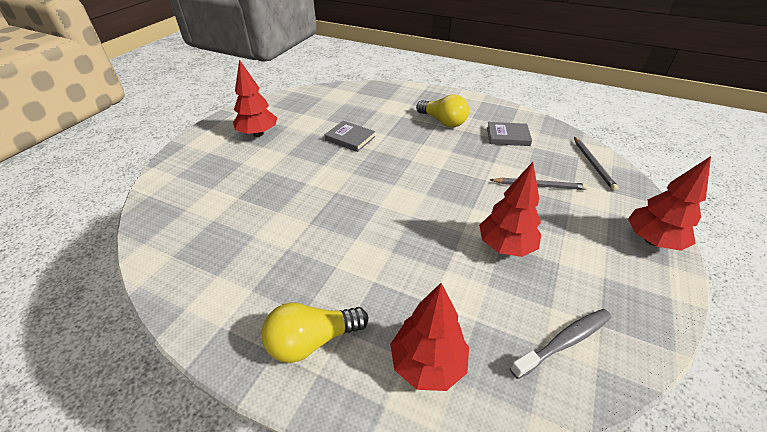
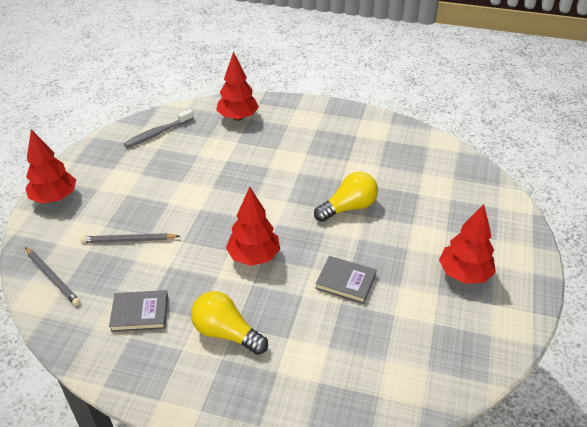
camera: 170 degrees right, 0 degrees up
yellow light bulb [262,302,368,363] -> yellow light bulb moved to [314,172,378,222]
red tree [479,162,541,257] -> red tree moved to [226,187,280,266]
grey pencil [574,137,619,191] -> grey pencil turned 150 degrees clockwise [25,247,81,306]

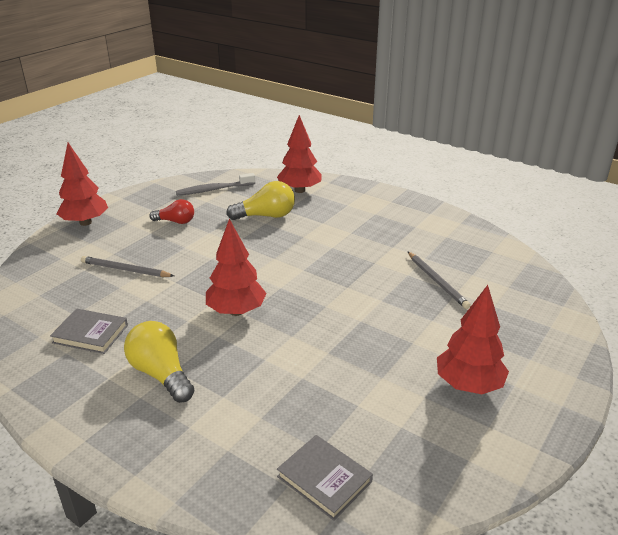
camera: 20 degrees right, 10 degrees down
grey pencil [25,247,81,306] -> grey pencil moved to [407,251,471,309]
yellow light bulb [314,172,378,222] -> yellow light bulb moved to [226,181,295,220]
grey book [315,256,376,304] -> grey book moved to [277,435,373,521]
none -> red light bulb [149,199,194,224]

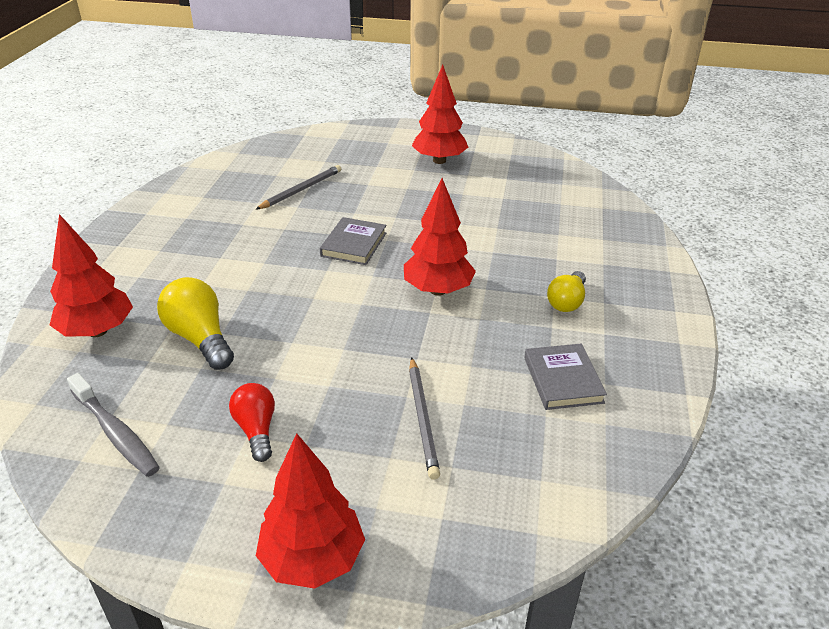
camera: 115 degrees left, 5 degrees up
yellow light bulb [124,321,195,403] -> yellow light bulb [547,271,586,312], size x0.67
grey book [277,435,373,521] -> grey book moved to [320,217,386,265]

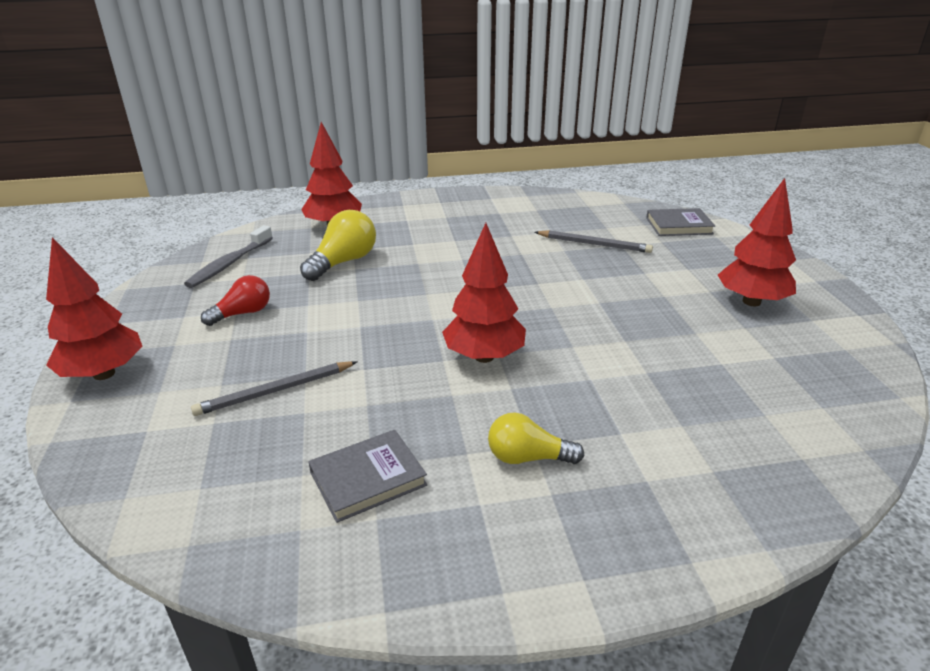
camera: 70 degrees right, 5 degrees down
grey book [320,217,386,265] -> grey book moved to [646,208,715,236]

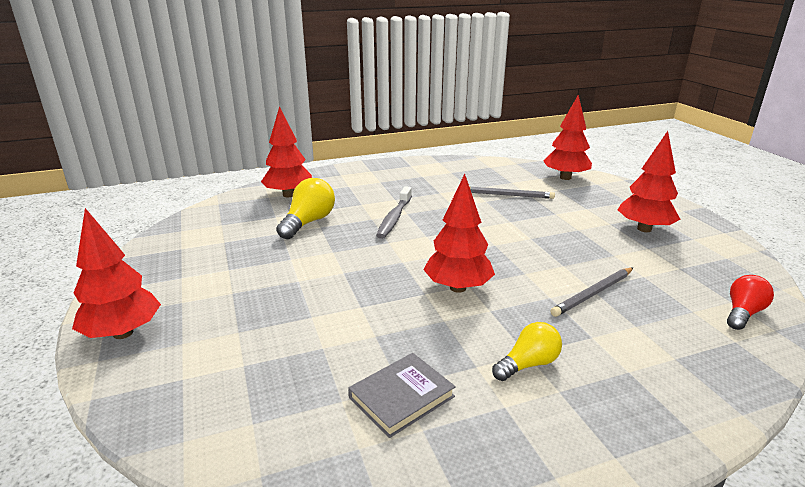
camera: 10 degrees left, 5 degrees down
grey toothbrush [184,225,273,288] -> grey toothbrush moved to [376,186,412,239]
grey pencil [191,361,357,416] -> grey pencil moved to [551,268,633,317]
red light bulb [201,275,270,326] -> red light bulb moved to [727,275,774,330]
yellow light bulb [488,412,584,464] -> yellow light bulb turned 150 degrees clockwise [492,322,562,381]
grey book [646,208,715,236] -> red tree [543,95,592,180]

